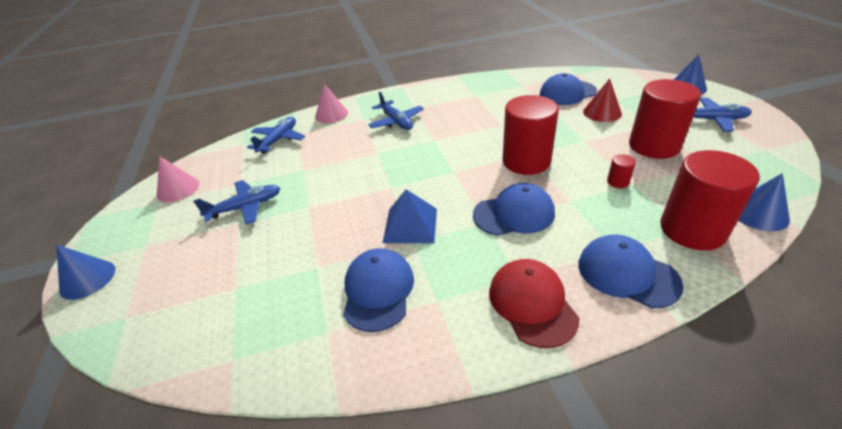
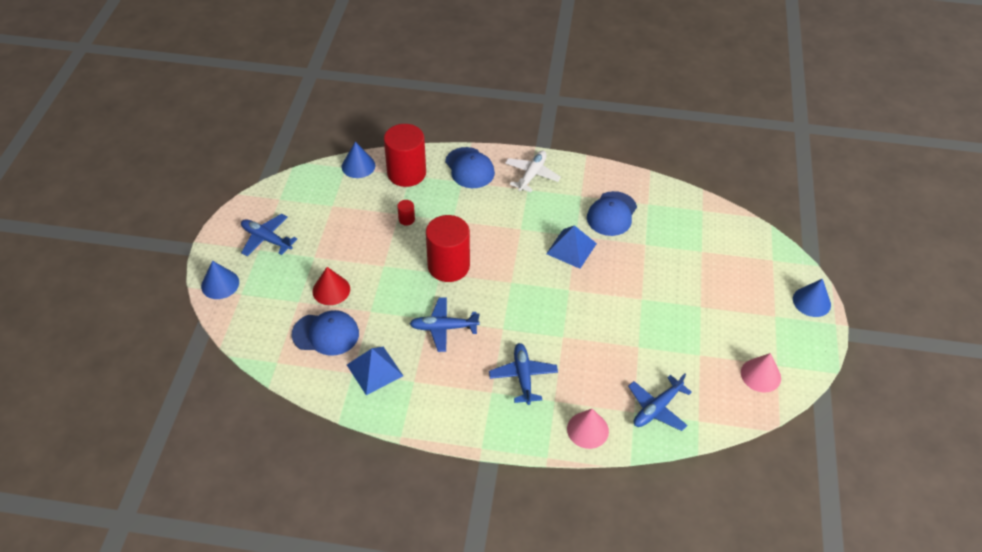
camera: 160 degrees left, 10 degrees up
blue plane [193,180,280,225] -> blue plane moved to [410,297,480,352]
blue cap [473,183,555,236] -> none
red cap [489,259,579,348] -> white plane [505,150,561,192]
red cylinder [629,79,701,159] -> none
none -> blue pyramid [347,347,403,395]

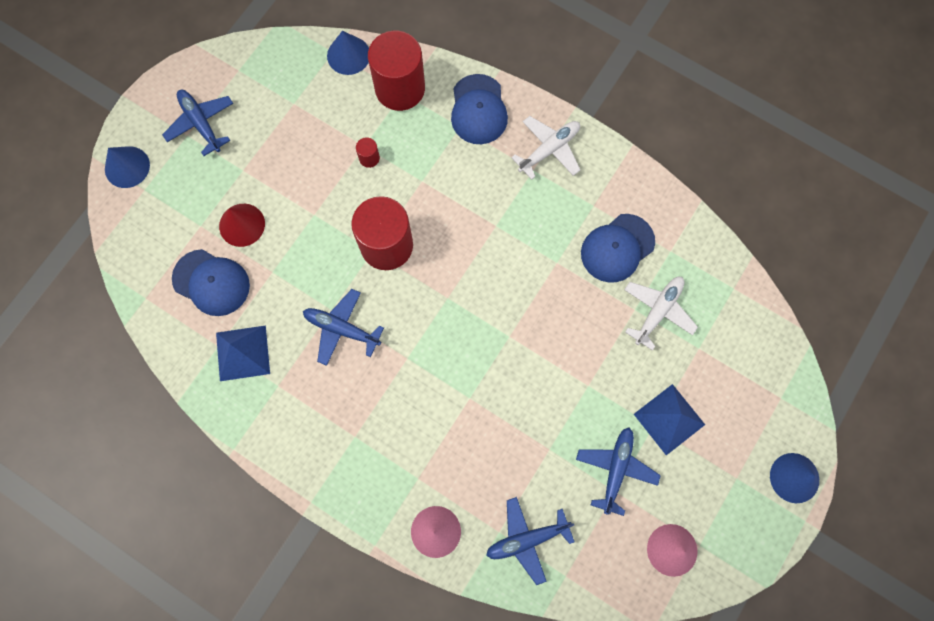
camera: 25 degrees right, 25 degrees up
blue plane [489,343,558,405] -> blue plane moved to [576,428,661,516]
blue pyramid [546,225,597,269] -> blue pyramid moved to [634,384,705,455]
none -> white plane [624,277,698,351]

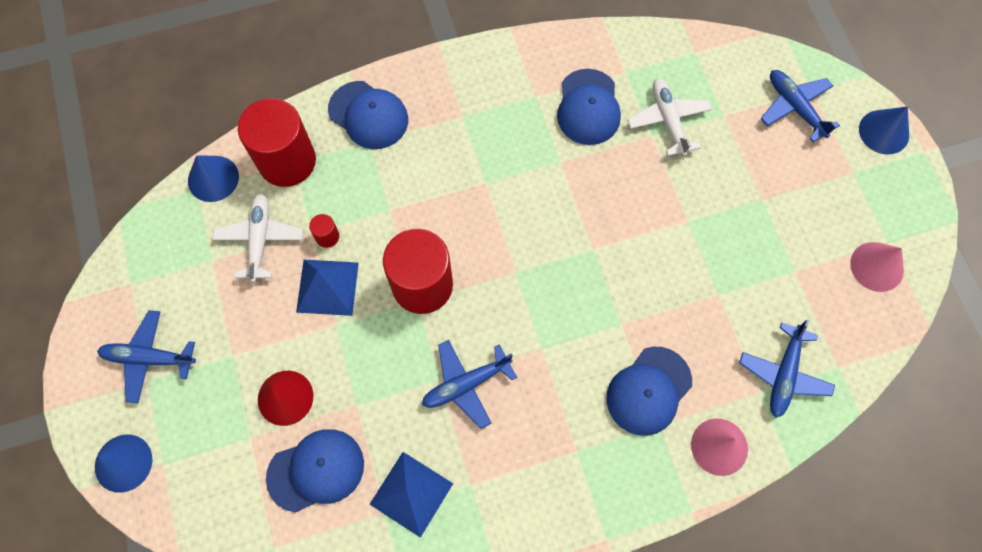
camera: 50 degrees left, 5 degrees down
white plane [511,116,580,180] -> white plane moved to [212,193,303,282]
blue plane [576,428,661,516] -> blue plane moved to [761,70,840,142]
blue pyramid [634,384,705,455] -> blue pyramid moved to [296,260,359,316]
none -> blue cap [607,347,692,436]

